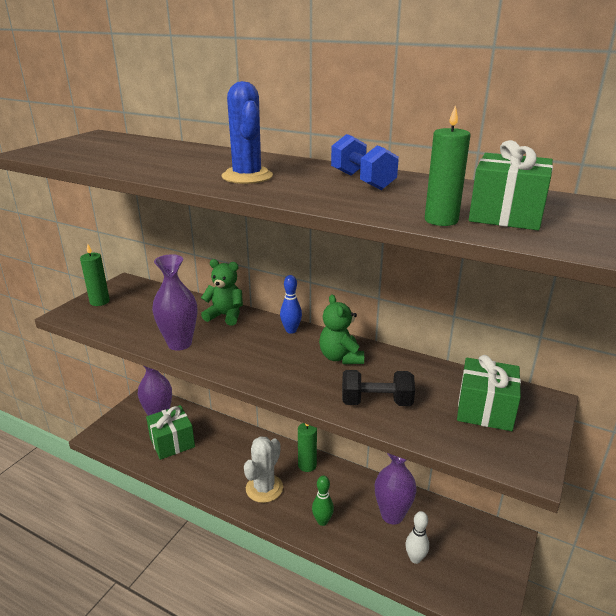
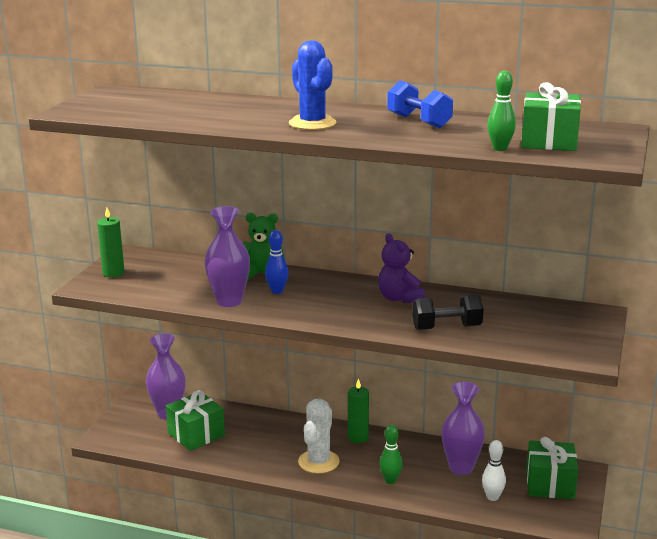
camera: 10 degrees left, 5 degrees down
blue bowling pin [280,275,302,334] -> blue bowling pin moved to [265,230,289,294]
green teddy bear [319,295,364,364] -> purple teddy bear [378,234,425,303]
green candle [425,105,471,226] -> green bowling pin [487,71,516,151]
green gift [457,355,521,431] -> green gift moved to [526,437,578,499]

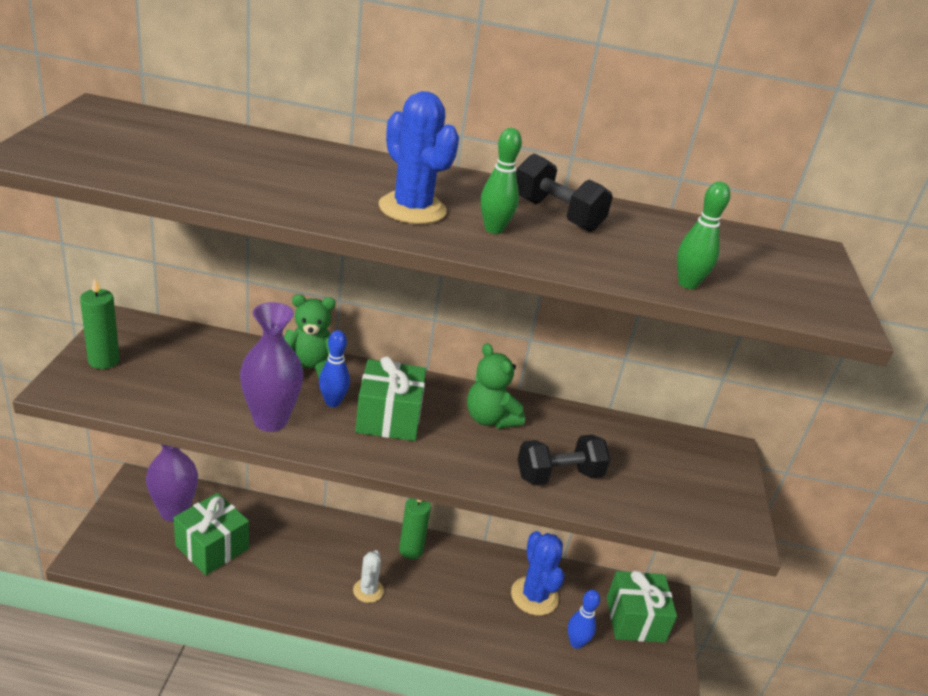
camera: 15 degrees left, 10 degrees up
white cactus [298,399,340,474] -> white cactus [353,550,384,603], size x0.61
purple teddy bear [378,234,425,303] -> green teddy bear [467,343,525,429]
green bowling pin [379,425,403,484] -> green bowling pin moved to [481,128,522,234]
blue dumbbell [387,81,453,128] -> black dumbbell [516,153,613,232]
purple vase [441,382,485,475] -> blue cactus [511,531,564,615]
white bowling pin [482,440,506,501] -> blue bowling pin [568,590,600,649]
green gift [521,82,581,151] -> green gift moved to [355,356,426,441]

